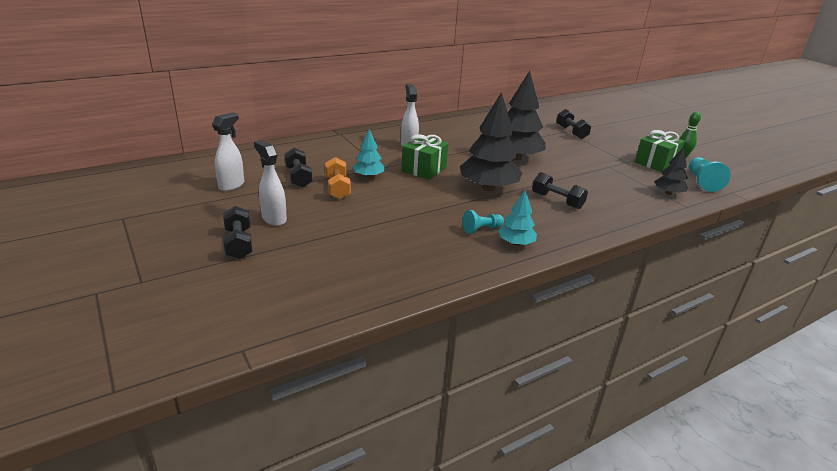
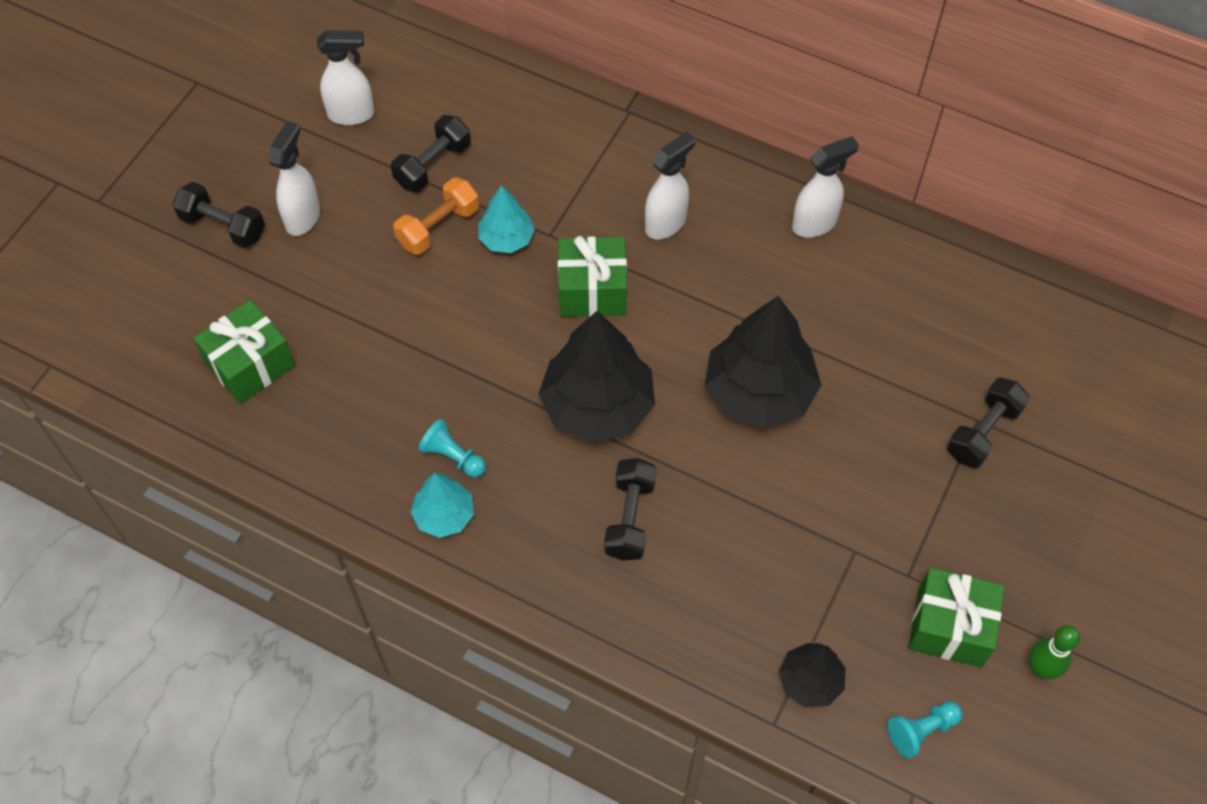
camera: 60 degrees right, 30 degrees up
black dumbbell [223,206,253,259] -> black dumbbell turned 75 degrees clockwise [172,182,265,248]
turquoise pawn [689,157,731,192] -> turquoise pawn [887,701,963,758], size x0.66
none -> green gift [193,300,296,404]
none -> white spray bottle [792,136,859,238]

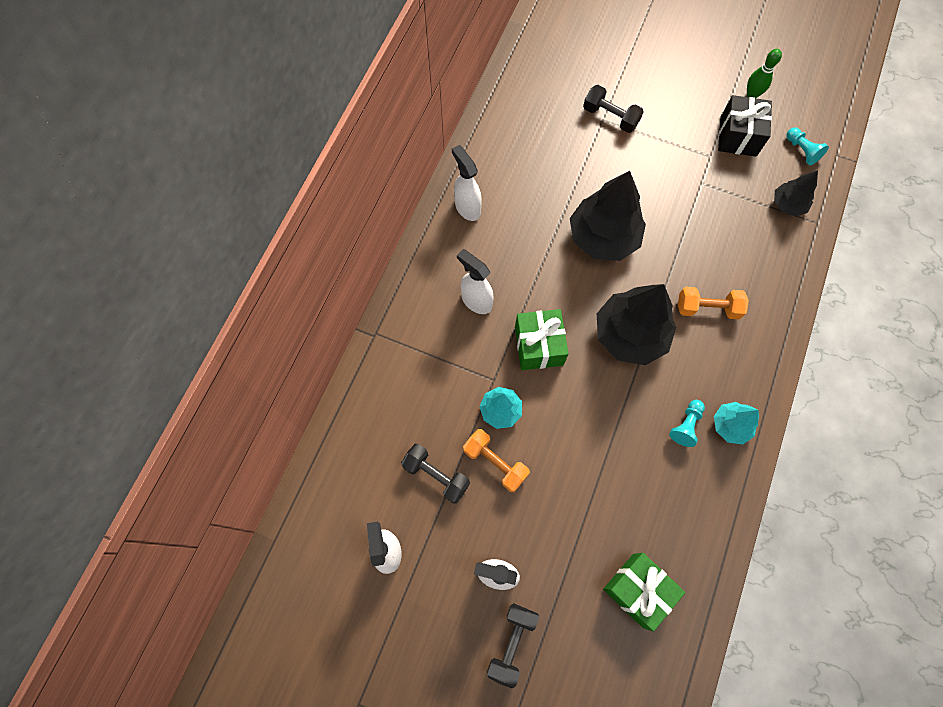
camera: 95 degrees left, 10 degrees up
black dumbbell [604,458,657,560] -> orange dumbbell [678,287,749,319]
green gift [908,567,1005,668] -> black gift [718,95,772,157]

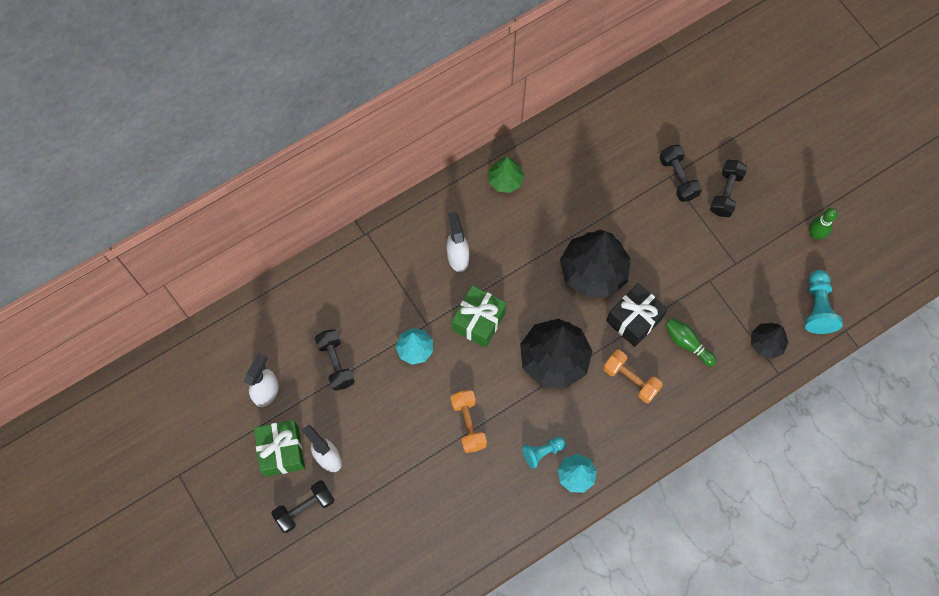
camera: 35 degrees right, 0 degrees up
white spray bottle [452,145,482,221] -> green tree [488,157,524,193]
orange dumbbell [463,429,530,492] -> orange dumbbell moved to [451,390,487,453]
green gift [603,553,685,631] -> green gift moved to [254,420,305,477]
black gift [718,95,772,157] -> black gift moved to [606,283,667,347]
turquoise pawn [786,128,829,165] -> turquoise pawn [805,270,843,334], size x1.53
none -> green bowling pin [665,318,717,366]
none -> black dumbbell [710,160,748,217]

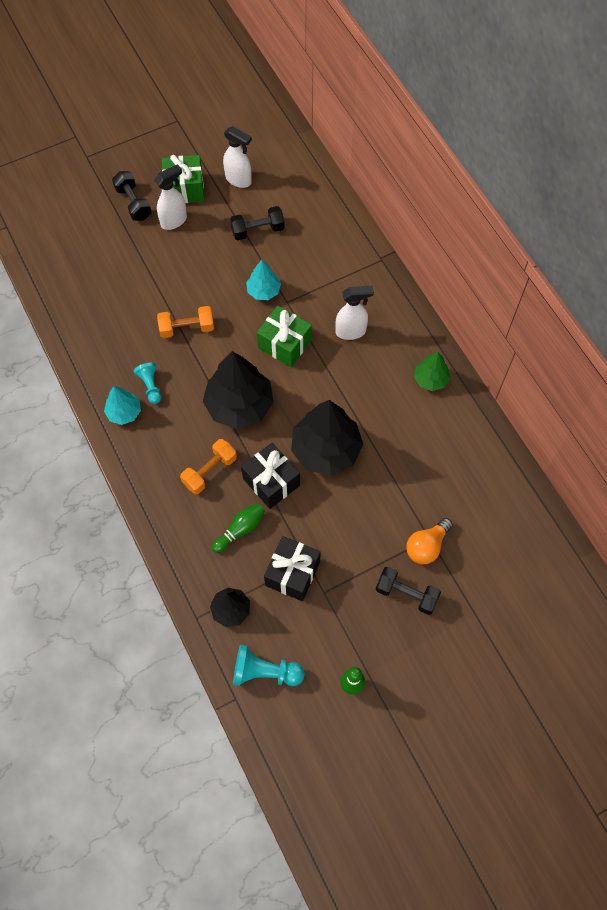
camera: 95 degrees right, 5 degrees down
black dumbbell [659,145,702,202] -> orange light bulb [406,518,453,564]
none -> black gift [264,536,321,601]

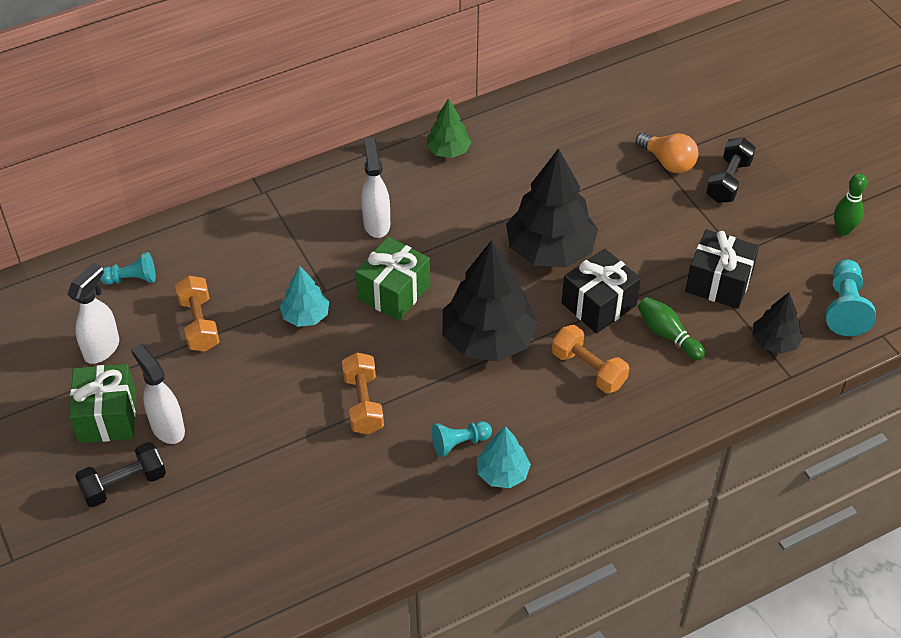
camera: 90 degrees left, 15 degrees down
black dumbbell [230,206,285,240] -> orange dumbbell [175,276,219,352]
none -> turquoise pawn [100,252,156,285]

